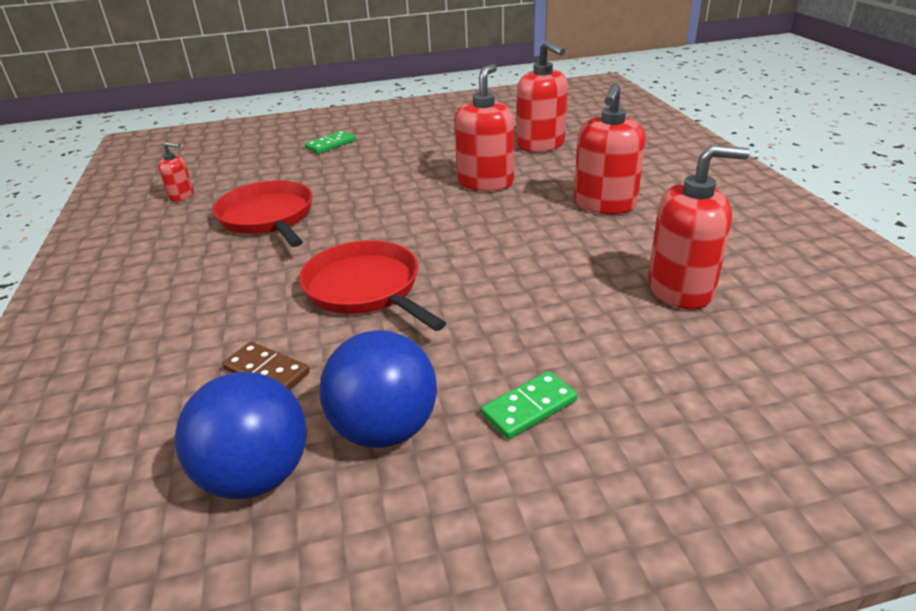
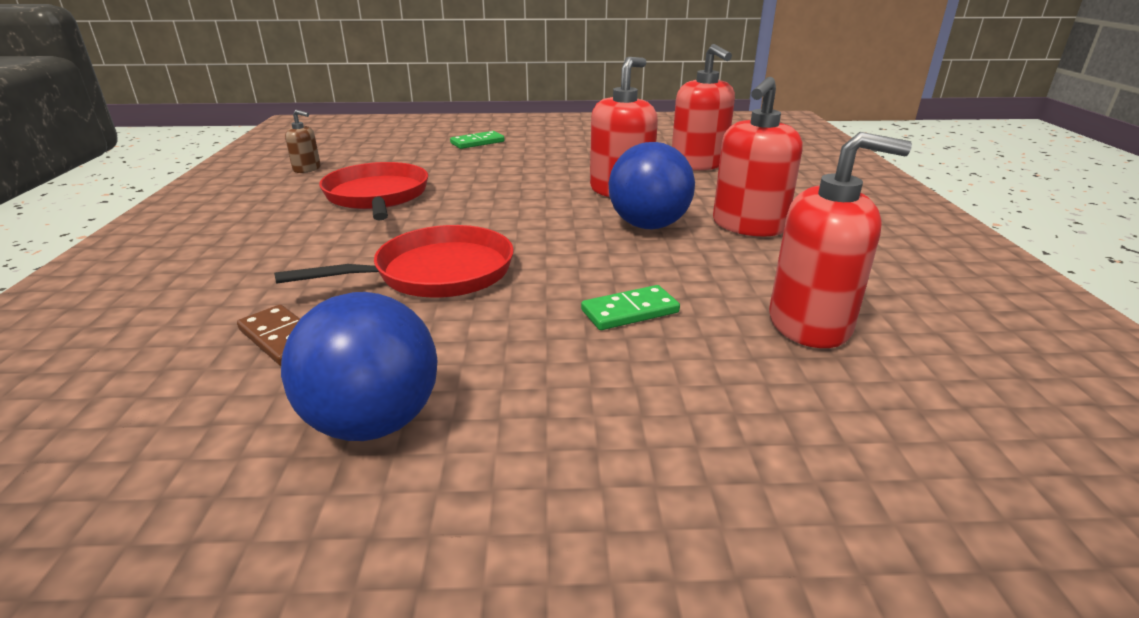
camera: 10 degrees right, 5 degrees down
red soap dispenser [158,142,194,202] -> brown soap dispenser [285,110,321,173]
blue ball [175,372,307,499] -> blue ball moved to [608,142,695,229]
red pan [299,240,446,331] -> red pan turned 90 degrees clockwise [274,225,514,298]
green domino [481,371,578,439] -> green domino moved to [581,285,680,330]

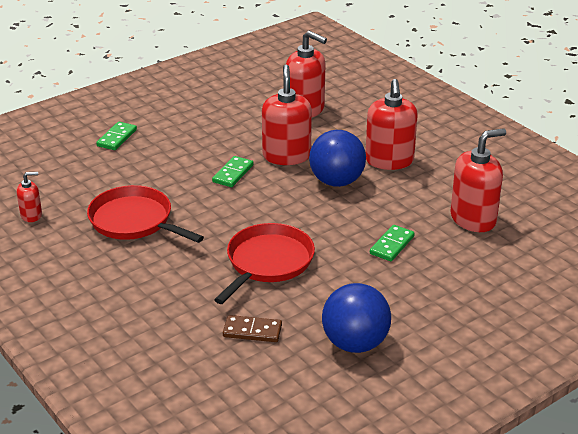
camera: 35 degrees left, 5 degrees up
brown soap dispenser [285,110,321,173] -> red soap dispenser [17,172,42,222]
none -> green domino [212,156,253,187]

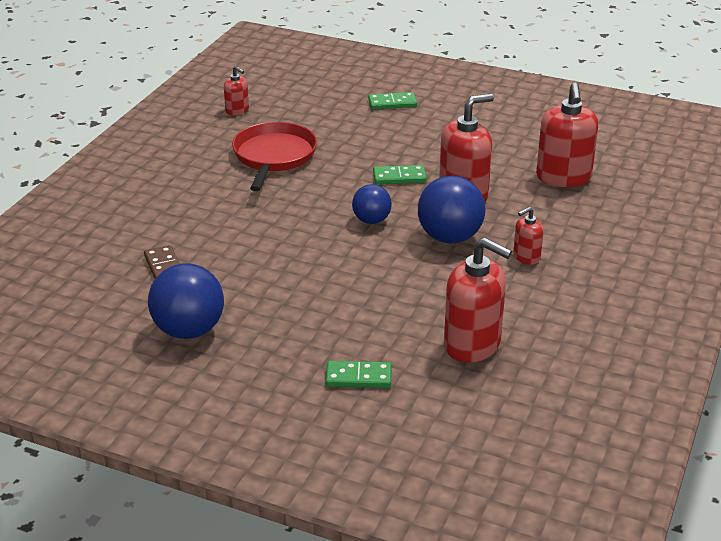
camera: 60 degrees right, 0 degrees up
red pan [214,223,315,304] -> none
red soap dispenser [366,79,418,170] -> red soap dispenser [513,207,544,264], size x0.51
green domino [370,225,415,261] -> green domino moved to [325,361,392,388]
none -> blue ball [352,184,392,224]

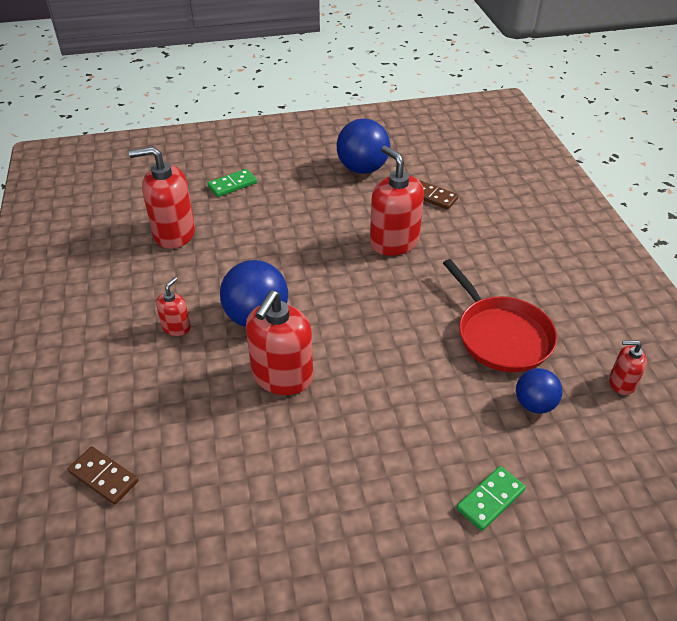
camera: 145 degrees right, 10 degrees up
blue ball [352,184,392,224] -> blue ball moved to [516,368,563,414]
green domino [373,165,427,184] -> none
red soap dispenser [536,83,598,187] -> red soap dispenser moved to [370,146,424,256]
none -> brown domino [68,446,138,505]

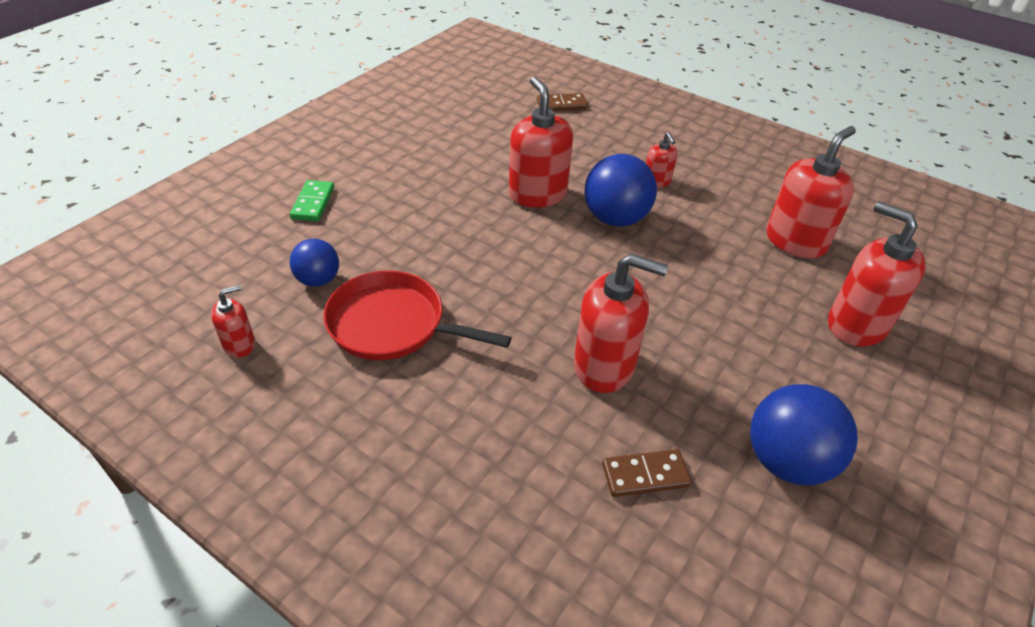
camera: 135 degrees right, 0 degrees up
green domino [207,169,257,197] -> red soap dispenser [828,201,925,347]

